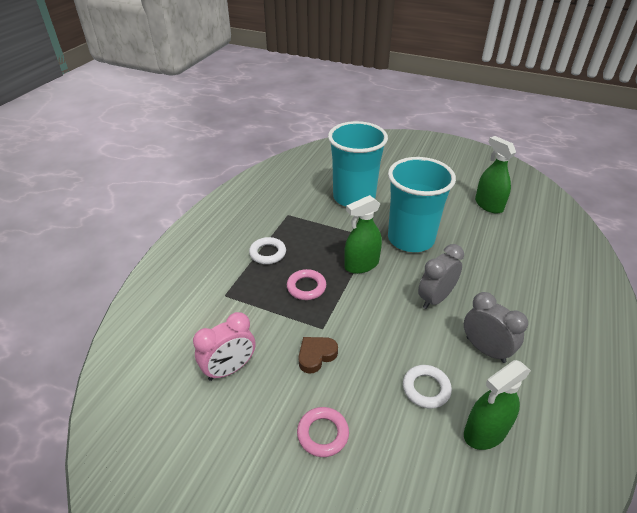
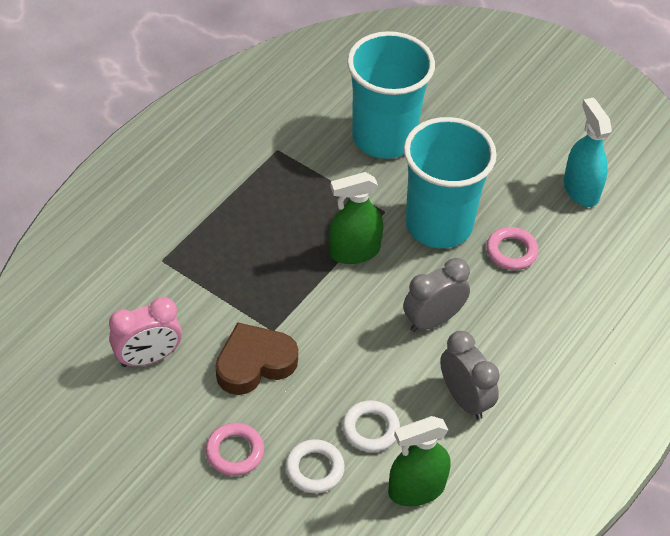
camera: 10 degrees right, 10 degrees up
white ring [249,237,286,264] -> white ring moved to [285,439,345,493]
pink ring [287,269,326,300] -> pink ring moved to [486,227,539,270]
brown heart [299,337,338,374] -> brown heart [216,322,298,395], size x1.58
green spray bottle [475,136,516,214] -> turquoise spray bottle [564,97,612,207]

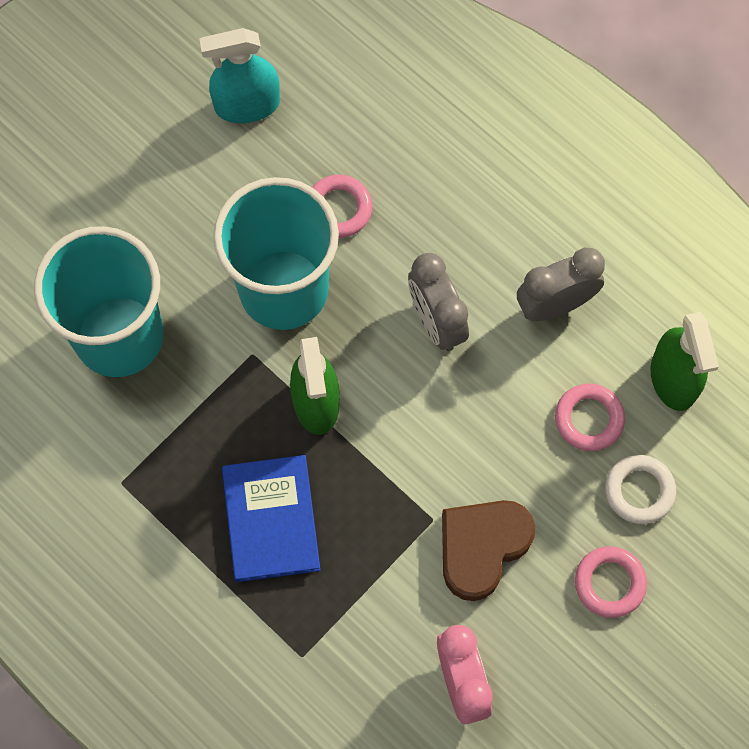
camera: 80 degrees left, 20 degrees up
brown heart [216,322,298,395] -> brown heart turned 60 degrees clockwise [442,500,535,601]
white ring [342,400,400,452] -> pink ring [555,384,625,451]
none -> blue book [222,455,321,582]

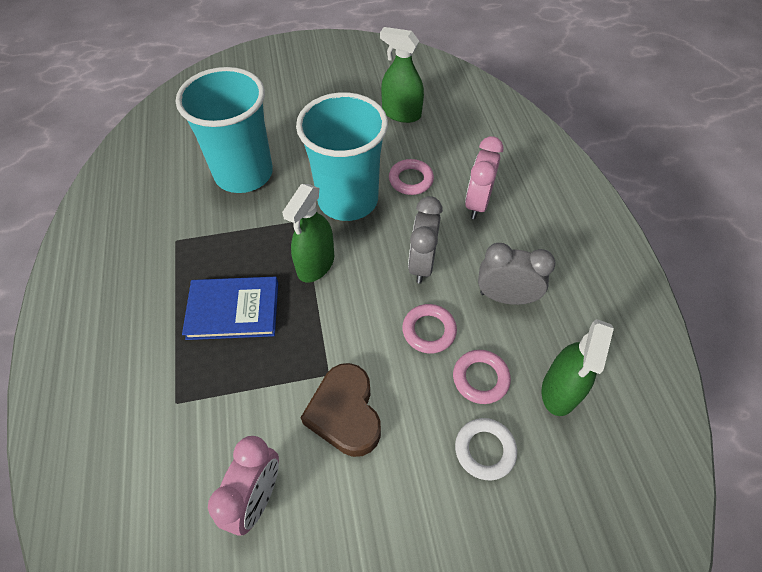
camera: 35 degrees right, 15 degrees down
turquoise spray bottle [199,28,280,123] -> green spray bottle [380,27,424,123]
blue book [222,455,321,582] -> blue book turned 60 degrees clockwise [182,277,278,340]
brown heart [442,500,535,601] -> brown heart turned 90 degrees counterclockwise [300,363,381,457]
pink ring [575,546,647,618] -> pink ring moved to [402,304,457,354]
none -> pink clock [465,136,504,219]

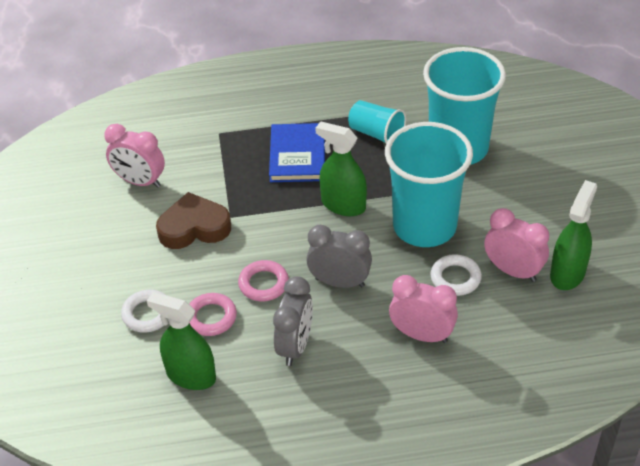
camera: 95 degrees right, 10 degrees down
pink ring [389,159,434,195] -> white ring [431,254,482,296]
none -> turquoise cup [348,100,406,144]
none -> pink clock [484,208,549,282]

